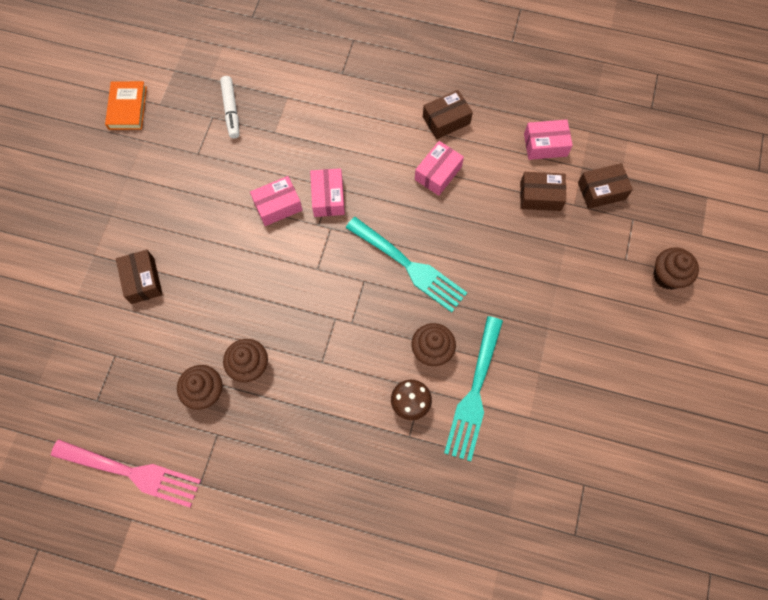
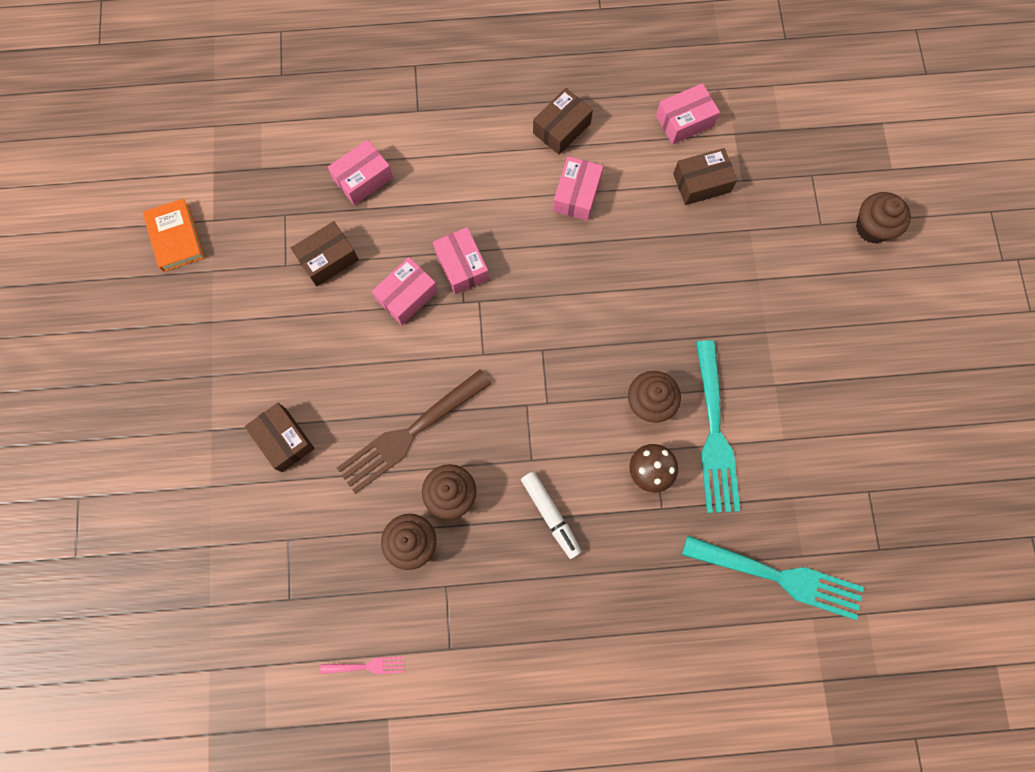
camera: 20 degrees left, 5 degrees up
pink fork [51,439,201,508] -> pink fork [320,656,404,674], size x0.45
white marker [220,76,239,139] -> white marker moved to [521,471,581,559]
turquoise fork [346,217,467,312] -> turquoise fork moved to [682,535,864,620]
brown box [578,163,633,209] -> brown box moved to [291,221,359,287]
none -> pink box [328,139,393,205]
none -> brown fork [337,369,492,494]

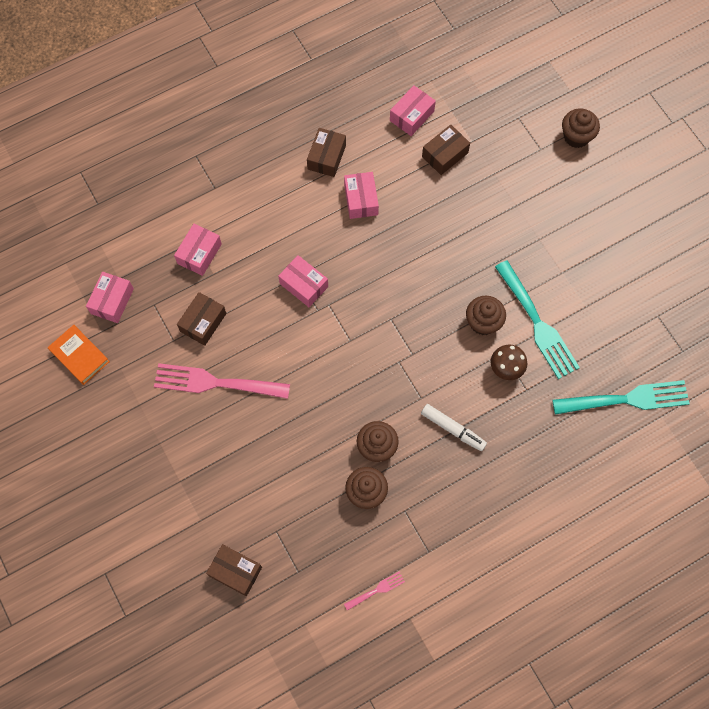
camera: 25 degrees left, 5 degrees down
brown box [244,403,315,472] -> brown box moved to [206,544,262,596]
brown fork [337,369,492,494] -> none
pink box [372,257,438,325] -> pink box moved to [86,272,134,323]
none -> pink fork [154,363,290,399]

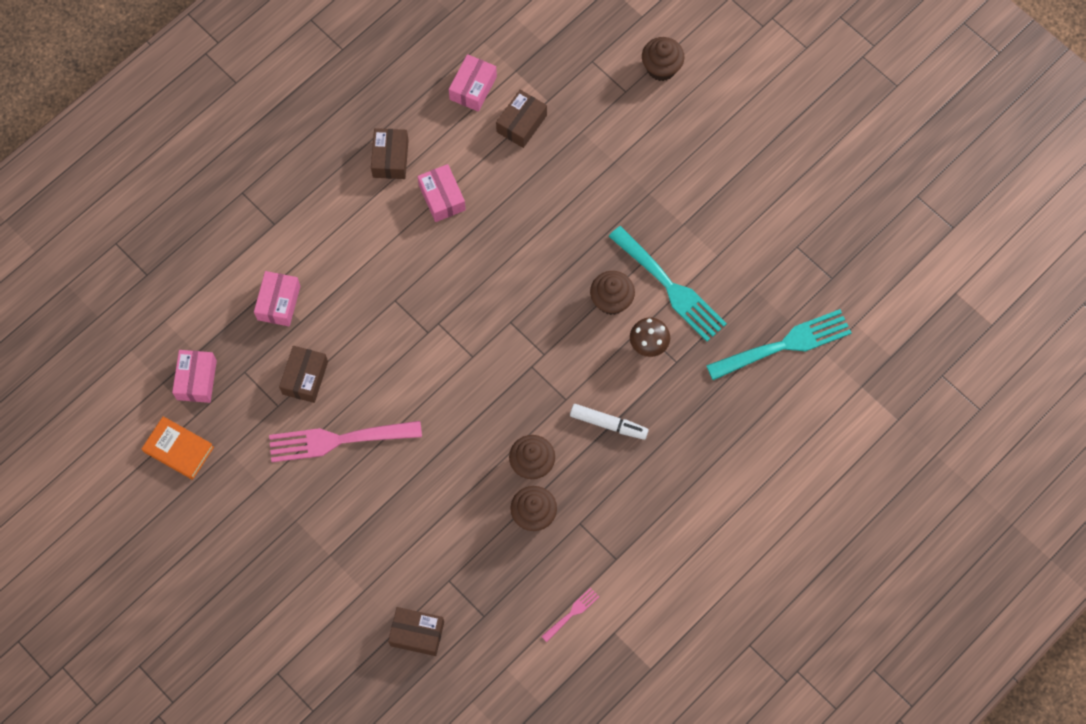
camera: 15 degrees left, 0 degrees up
pink box [278,255,328,307] -> none

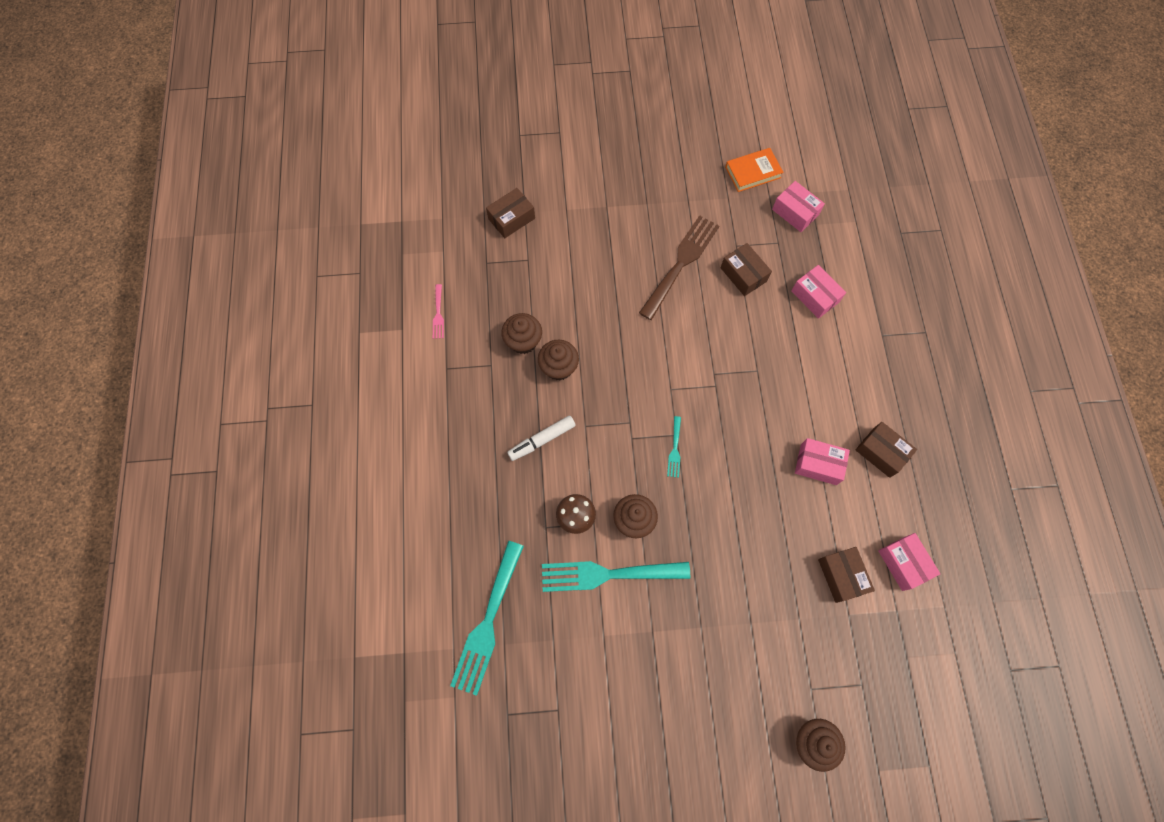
camera: 130 degrees right, 0 degrees up
pink fork [269,421,422,462] -> brown fork [639,215,719,320]
none -> turquoise fork [667,416,681,478]

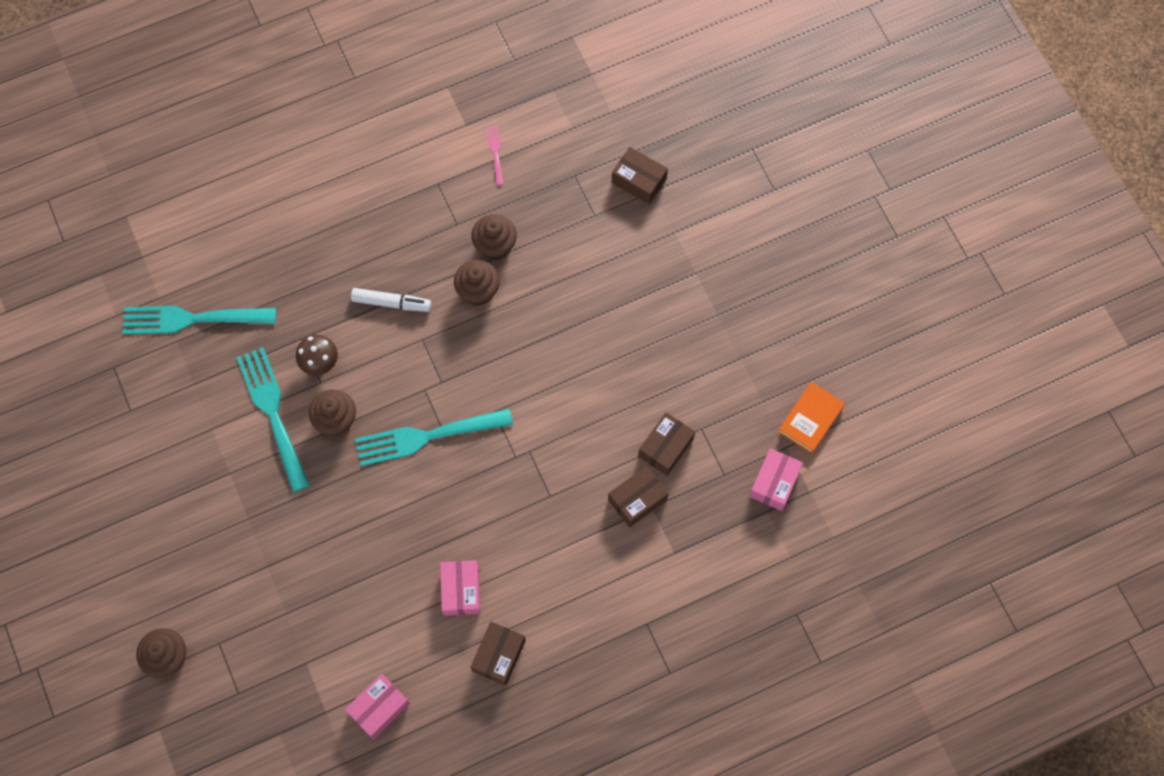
camera: 70 degrees right, 0 degrees up
pink fork [433,284,444,339] -> pink fork turned 105 degrees clockwise [486,125,504,185]
white marker [507,415,576,461] -> white marker turned 150 degrees clockwise [351,288,431,312]
brown fork [639,215,719,320] -> none
turquoise fork [667,416,681,478] -> turquoise fork [355,409,513,466], size x2.23
orange book [725,148,784,192] -> orange book turned 75 degrees clockwise [778,382,845,454]
pink box [791,265,846,319] -> none
brown box [818,547,875,603] -> brown box moved to [608,466,669,527]

